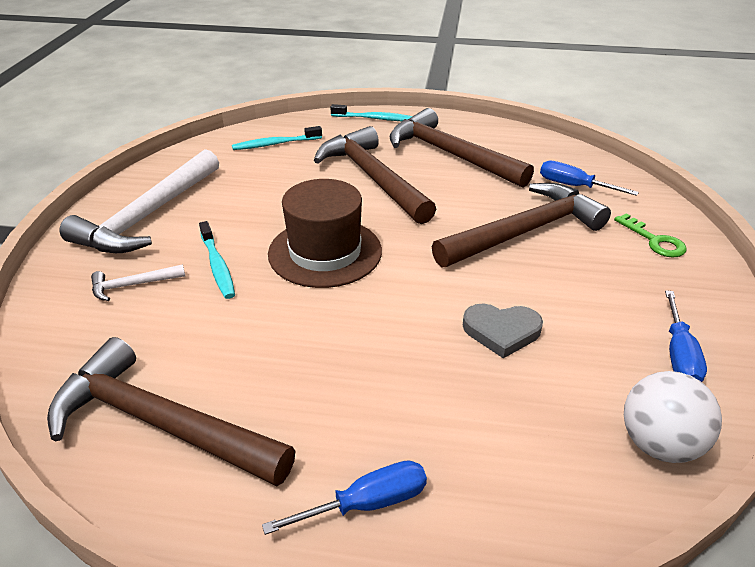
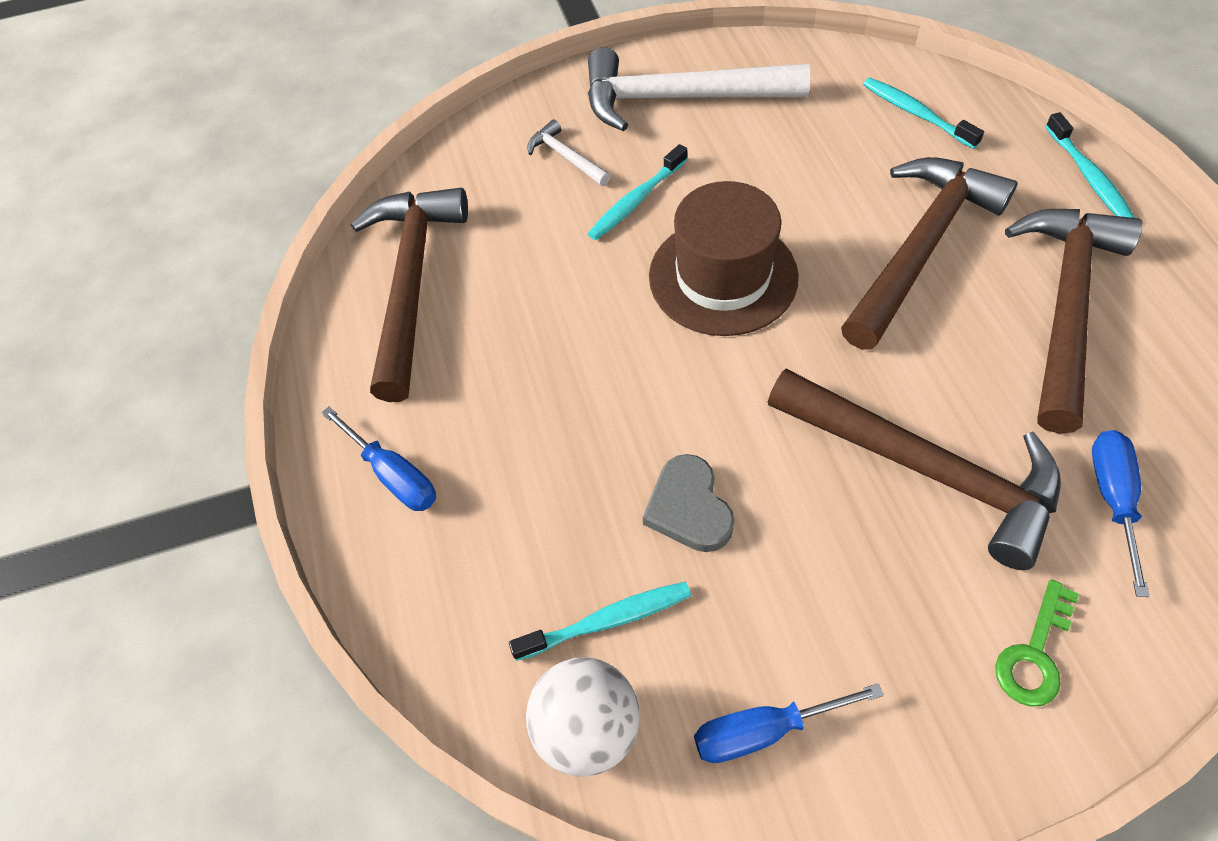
camera: 70 degrees right, 20 degrees up
none -> turquoise toothbrush [509,582,691,661]

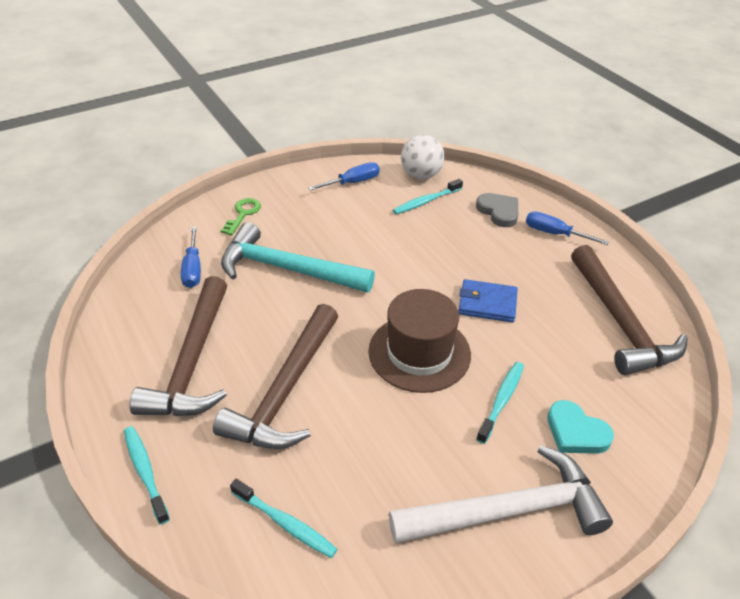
camera: 160 degrees right, 15 degrees down
white hammer [527,120,611,186] -> turquoise heart [547,400,614,454]
grey heart [643,454,734,552] -> grey heart moved to [476,193,518,227]
brown hammer [768,369,1061,570] -> turquoise hammer [221,222,375,293]
none -> blue wallet [458,279,518,322]

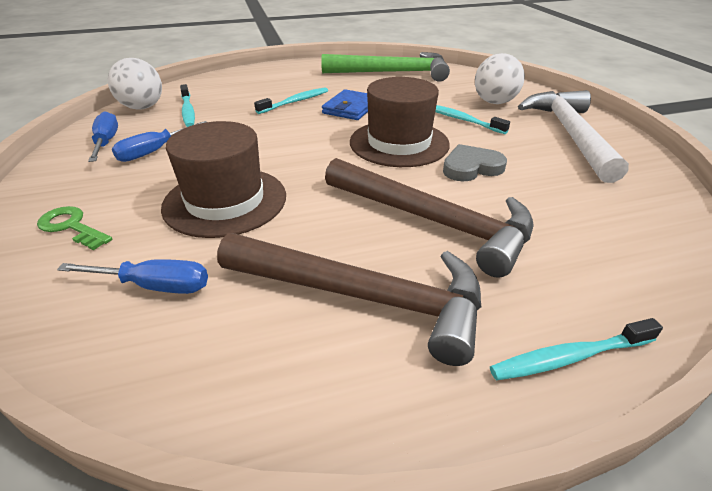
camera: 75 degrees left, 5 degrees down
turquoise hammer [221,222,375,293] -> brown hat [161,121,286,238]
turquoise toothbrush [230,479,337,558] -> turquoise toothbrush moved to [254,87,328,114]
grey heart [476,193,518,227] -> grey heart moved to [443,144,507,181]
blue screwdriver [526,211,610,245] -> blue screwdriver moved to [112,121,207,162]
turquoise heart [547,400,614,454] -> white ball [475,53,525,104]
brown hammer [571,245,688,375] -> green hammer [321,52,450,82]

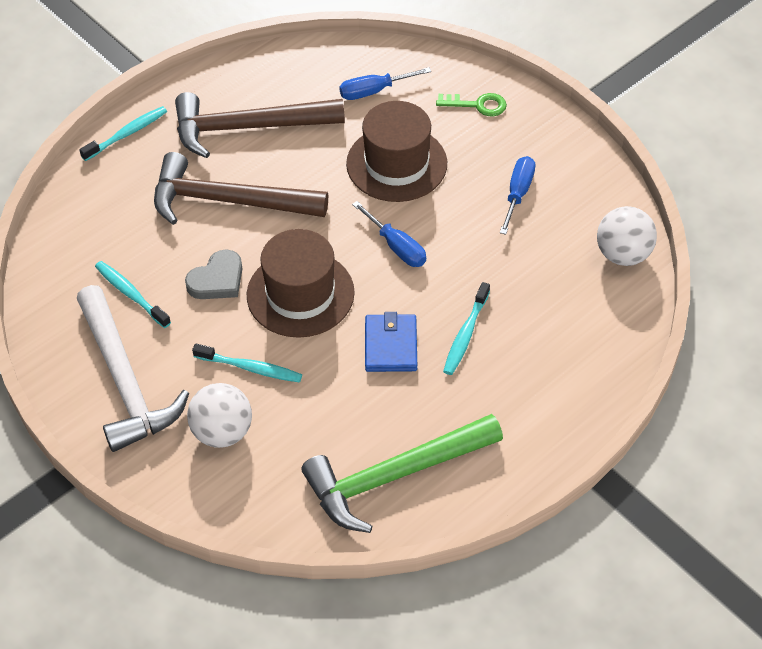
camera: 155 degrees right, 15 degrees up
blue screwdriver [88,111,118,162] -> blue screwdriver moved to [352,201,426,267]
turquoise toothbrush [180,84,195,127] -> turquoise toothbrush moved to [95,261,171,328]

